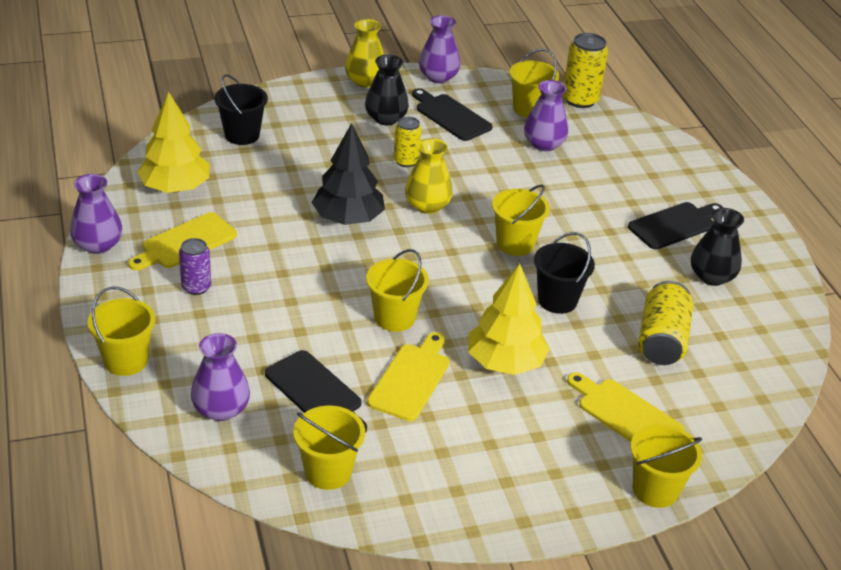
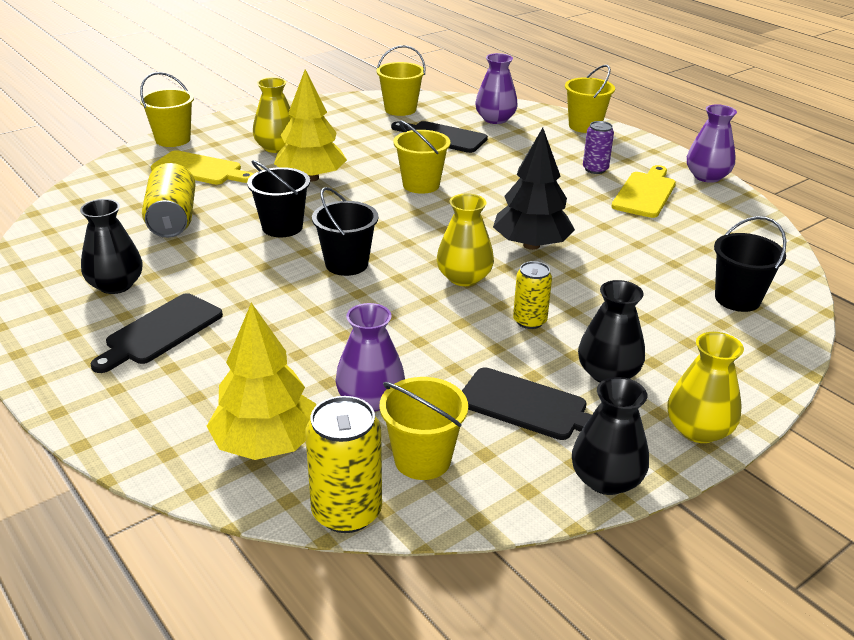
camera: 160 degrees right, 5 degrees down
yellow tree [137,92,209,193] -> yellow tree moved to [207,303,316,460]
yellow cutting board [367,332,450,421] -> none
purple vase [419,15,460,83] -> black vase [572,377,649,495]
yellow bucket [492,184,550,256] -> black bucket [312,187,378,276]
none -> yellow vase [253,77,292,153]

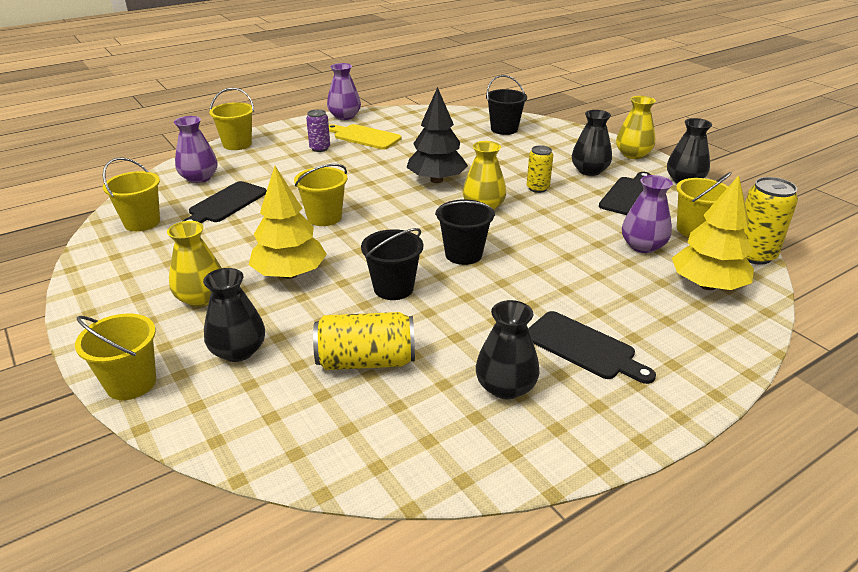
camera: 85 degrees left, 0 degrees up
yellow cutting board [151,150,254,184] -> black vase [203,268,265,362]

